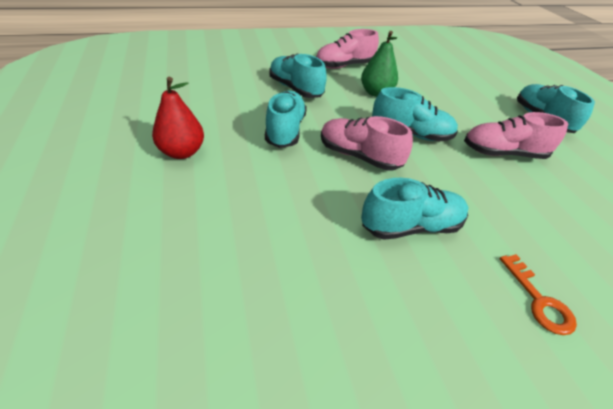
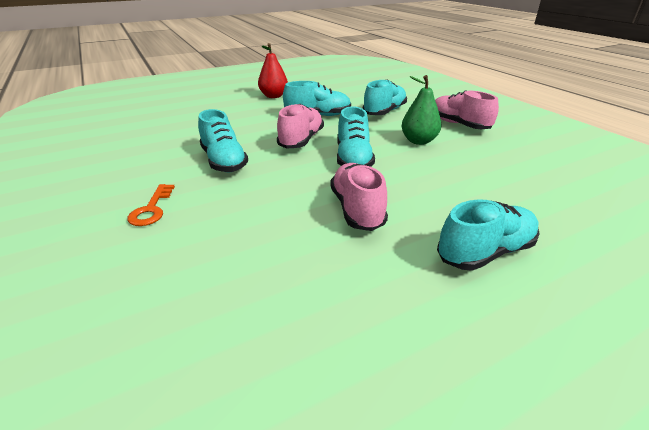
camera: 80 degrees right, 10 degrees down
orange key [500,254,577,335] -> orange key turned 60 degrees counterclockwise [127,184,175,226]

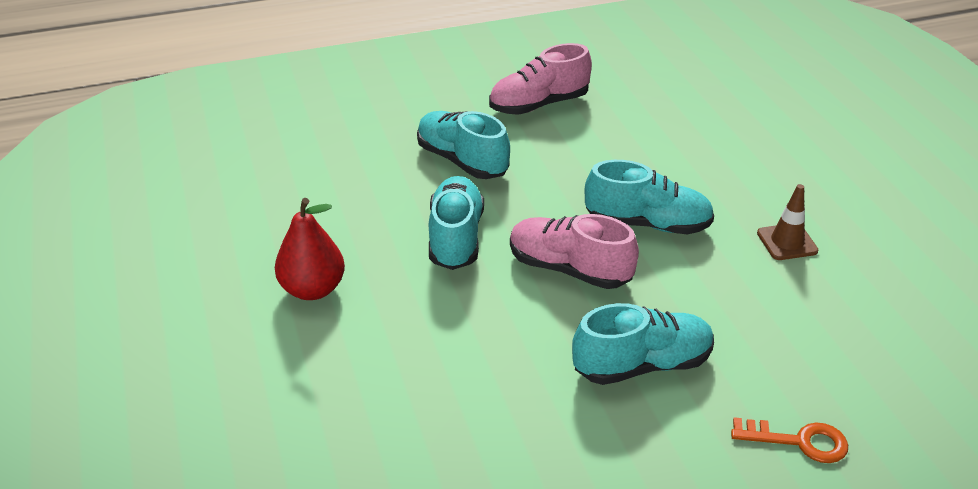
camera: 80 degrees left, 5 degrees up
pink shoe [330,163,388,231] -> brown traffic cone [757,184,819,260]
green pear [401,75,441,145] -> none
turquoise shoe [437,200,540,271] -> none

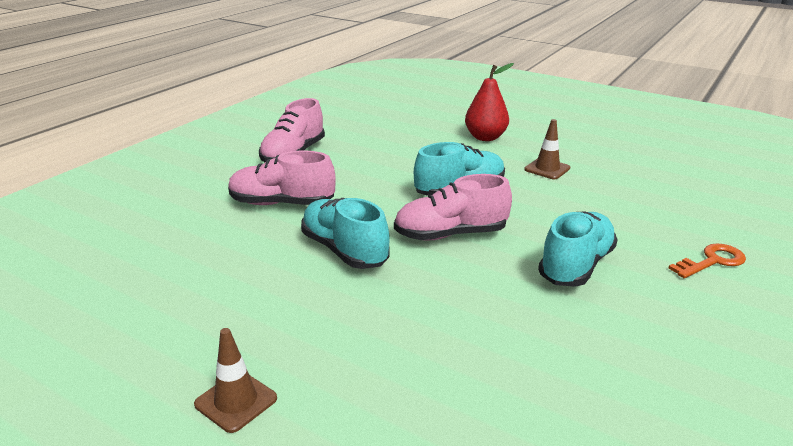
camera: 40 degrees left, 10 degrees down
red pear [275,198,345,300] -> red pear moved to [465,63,514,141]
turquoise shoe [417,111,510,179] -> pink shoe [228,151,336,205]
none -> brown traffic cone [194,328,277,433]

